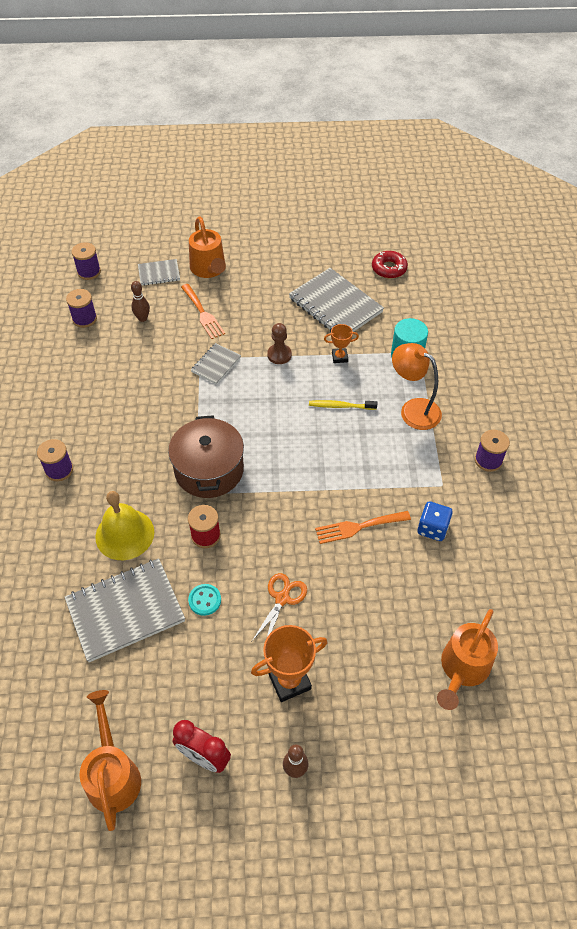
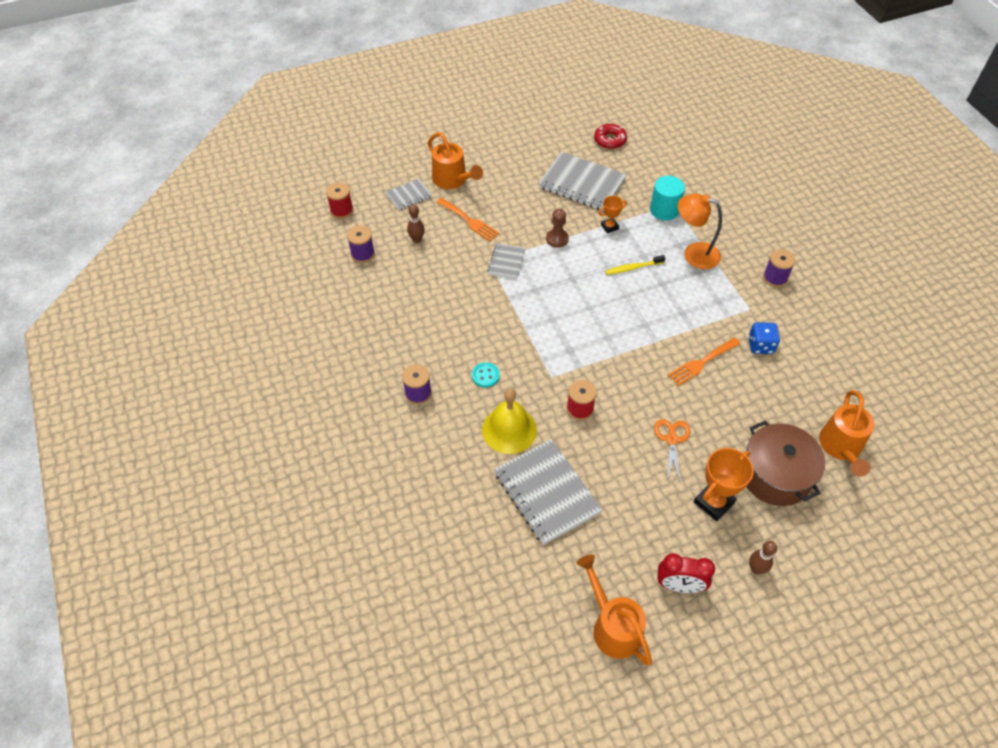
camera: 20 degrees left, 0 degrees up
grey notebook [65,558,185,662] -> grey notebook turned 75 degrees counterclockwise [494,439,602,545]
purple spool [72,242,101,280] -> red spool [326,182,353,219]
brown pot [168,415,244,498] -> brown pot moved to [746,421,825,506]
turquoise button [188,584,221,616] -> turquoise button moved to [472,362,500,387]

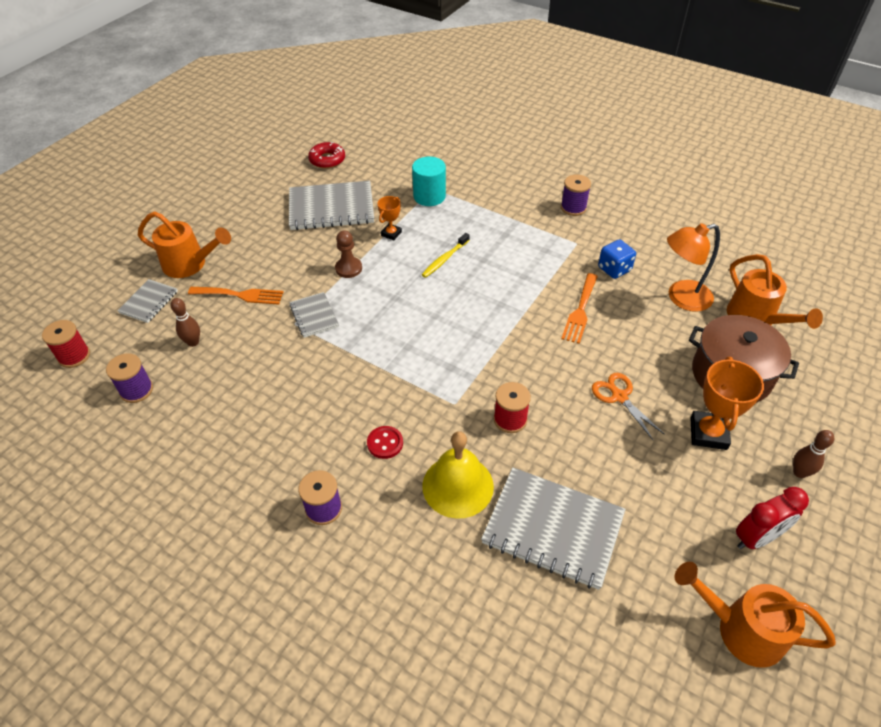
camera: 35 degrees left, 5 degrees down
turquoise button [472,362,500,387] -> red button [367,426,403,459]
orange lamp [678,193,722,269] -> orange lamp moved to [667,223,720,312]

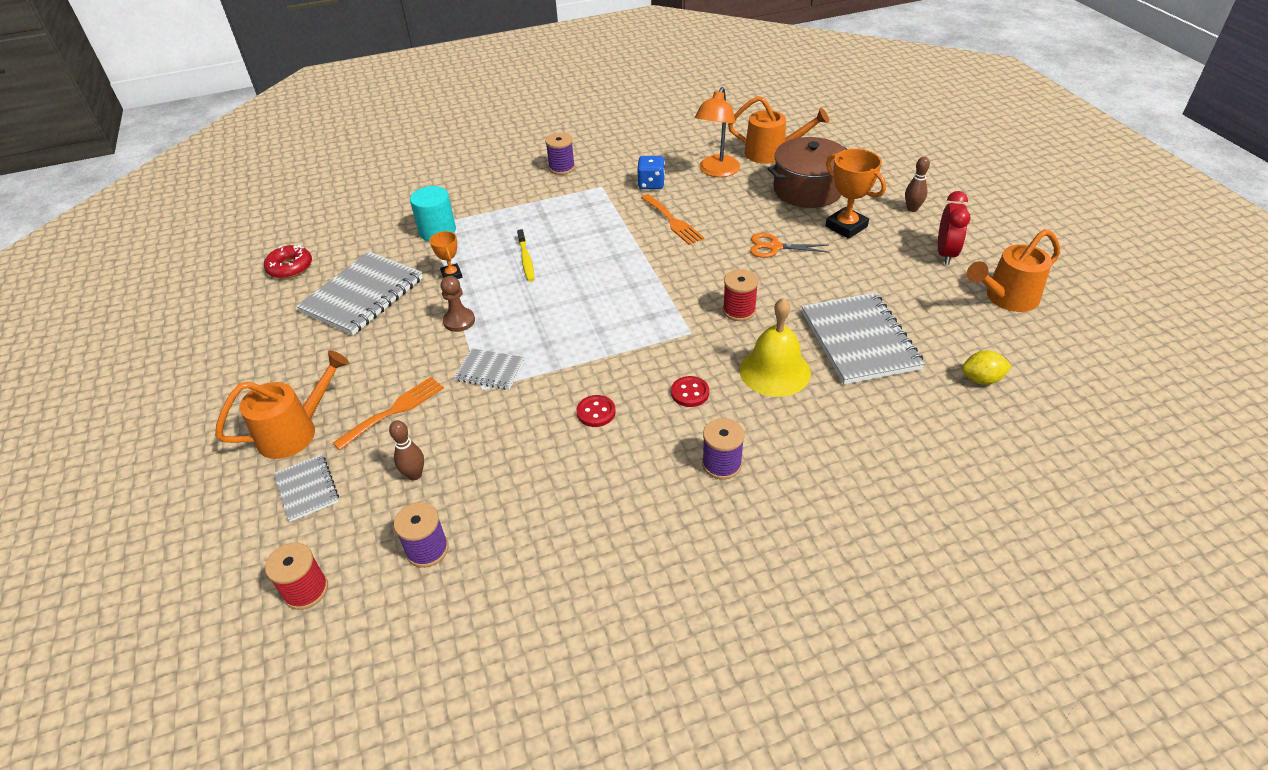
camera: 50 degrees left, 5 degrees down
grey notebook [481,467,626,590] -> grey notebook turned 75 degrees counterclockwise [802,293,925,384]
none -> red button [577,395,616,427]
none -> yellow lemon [962,350,1012,385]

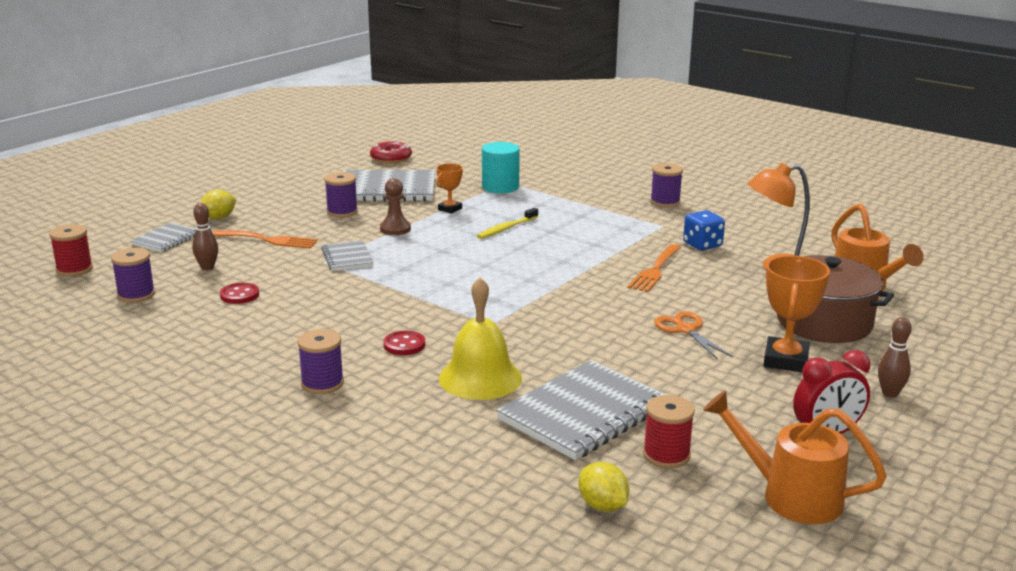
camera: 55 degrees right, 20 degrees down
orange watering can [215,350,349,459] -> yellow lemon [200,190,237,219]
red button [577,395,616,427] -> red button moved to [220,283,259,304]
red spool [723,269,759,321] -> red spool moved to [643,395,695,468]
none -> purple spool [324,172,358,218]

